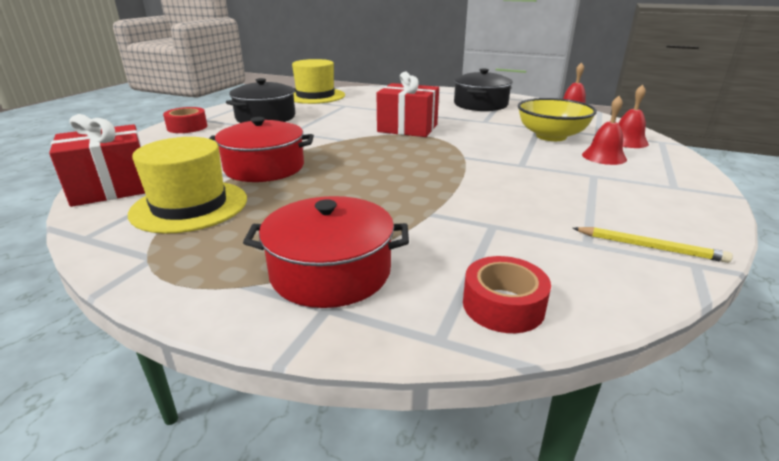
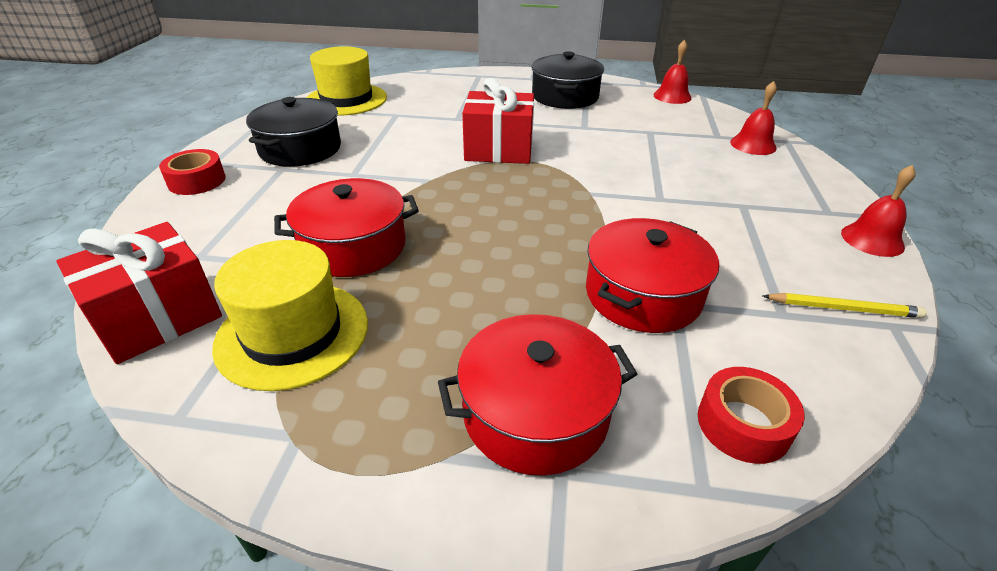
camera: 15 degrees left, 10 degrees up
yellow bowl [518,98,597,141] -> none
red bell [582,96,627,165] -> red bell moved to [841,165,916,257]
none -> red pot [586,218,719,333]

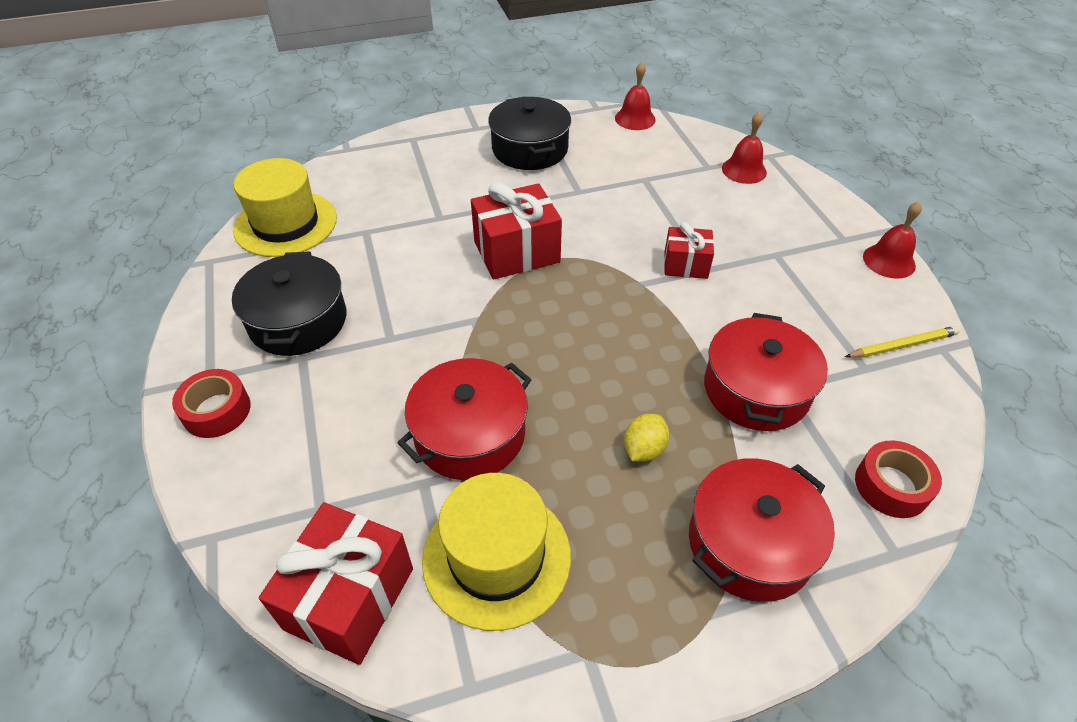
camera: 25 degrees left, 10 degrees up
none -> yellow lemon [624,414,669,462]
none -> red gift [664,222,714,279]

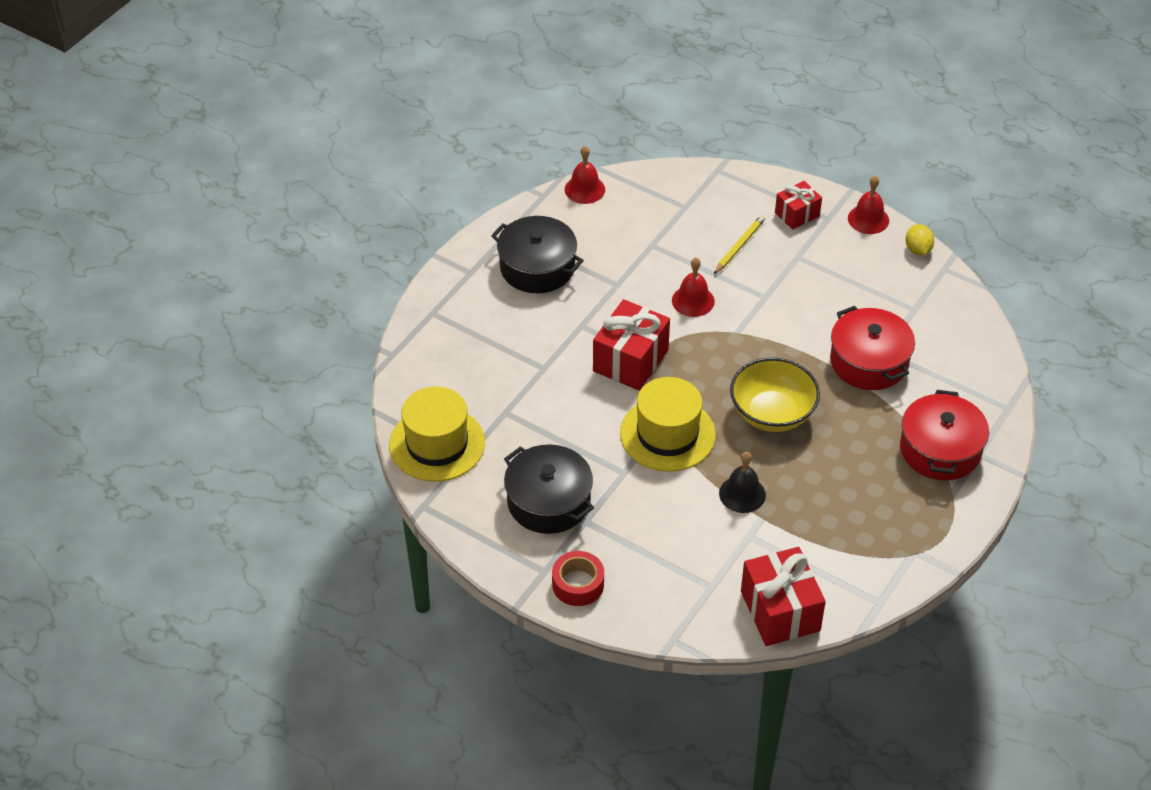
camera: 40 degrees left, 0 degrees up
red pot [397,358,532,480] -> black bell [719,452,766,513]
yellow hat [422,473,571,631] -> yellow hat moved to [620,377,716,472]
yellow lemon [624,414,669,462] -> yellow lemon moved to [905,224,934,255]
red gift [664,222,714,279] -> red gift moved to [775,181,822,230]
red bell [722,112,767,184] -> red bell moved to [672,257,715,317]
yellow pencil [845,326,960,358] -> yellow pencil moved to [714,215,765,274]
red tape [855,440,942,518] -> none
none -> yellow bowl [730,358,820,432]

